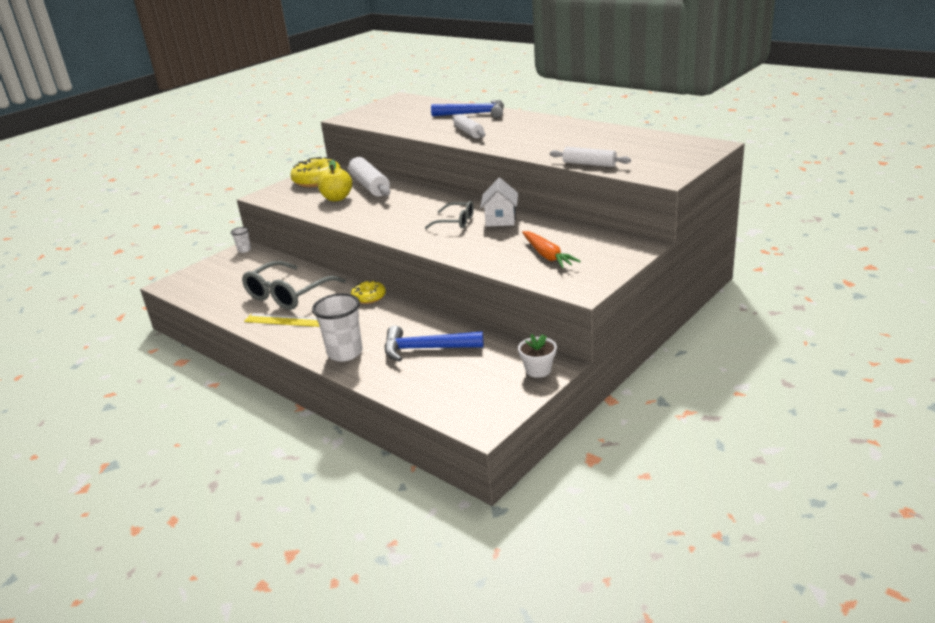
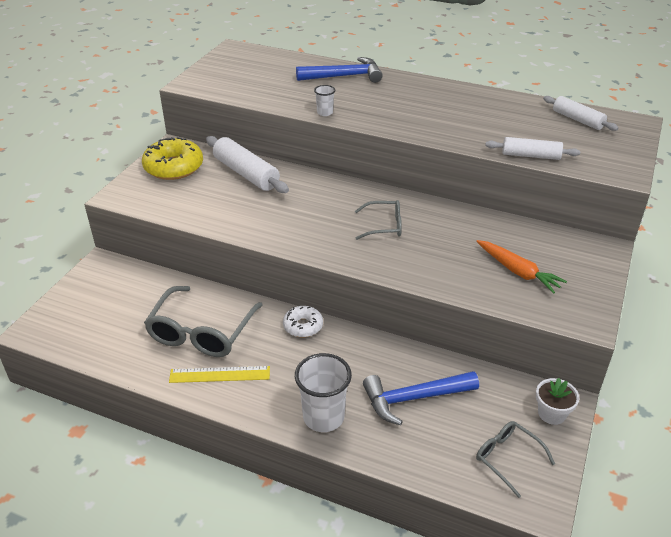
camera: 20 degrees left, 10 degrees up
white cup [231,227,251,253] -> white cup moved to [314,85,335,116]
yellow apple [317,160,352,201] -> none
yellow donut [351,281,386,304] -> white donut [283,306,323,337]
white rolling pin [453,114,485,138] -> white rolling pin moved to [543,96,618,131]
white house [480,178,518,227] -> none
none -> grey glasses [476,421,555,498]

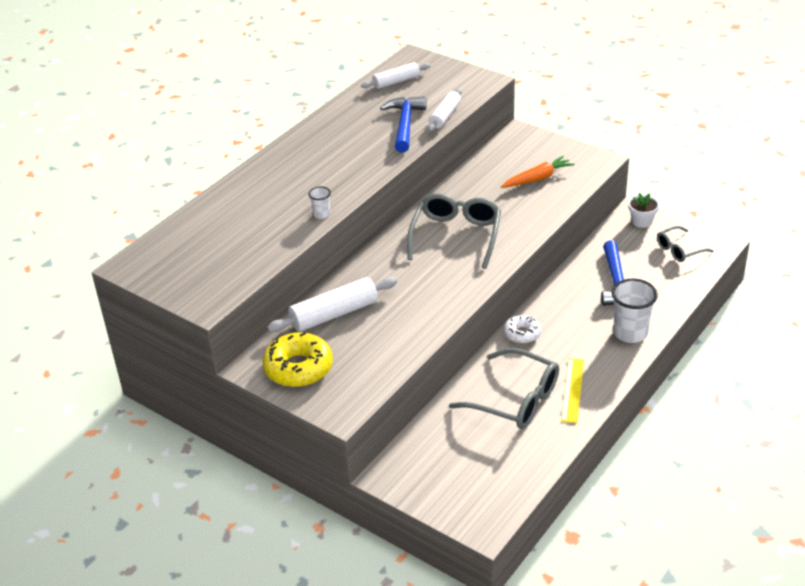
camera: 75 degrees left, 0 degrees up
blue hammer [296,57,383,83] -> blue hammer moved to [380,96,427,152]
grey glasses [355,200,402,240] -> grey glasses [407,194,501,269], size x1.79

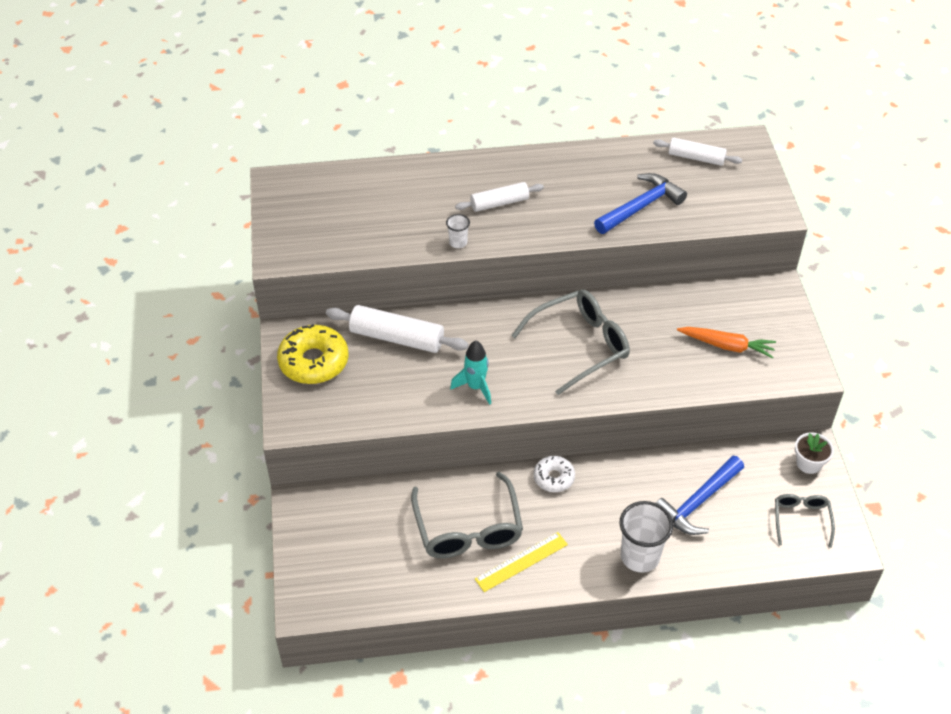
camera: 45 degrees right, 10 degrees up
white rolling pin [428,88,462,131] -> white rolling pin moved to [455,182,544,212]
grey glasses [657,226,714,262] -> grey glasses turned 75 degrees clockwise [775,494,835,548]
none -> turquoise rocket [450,341,491,405]

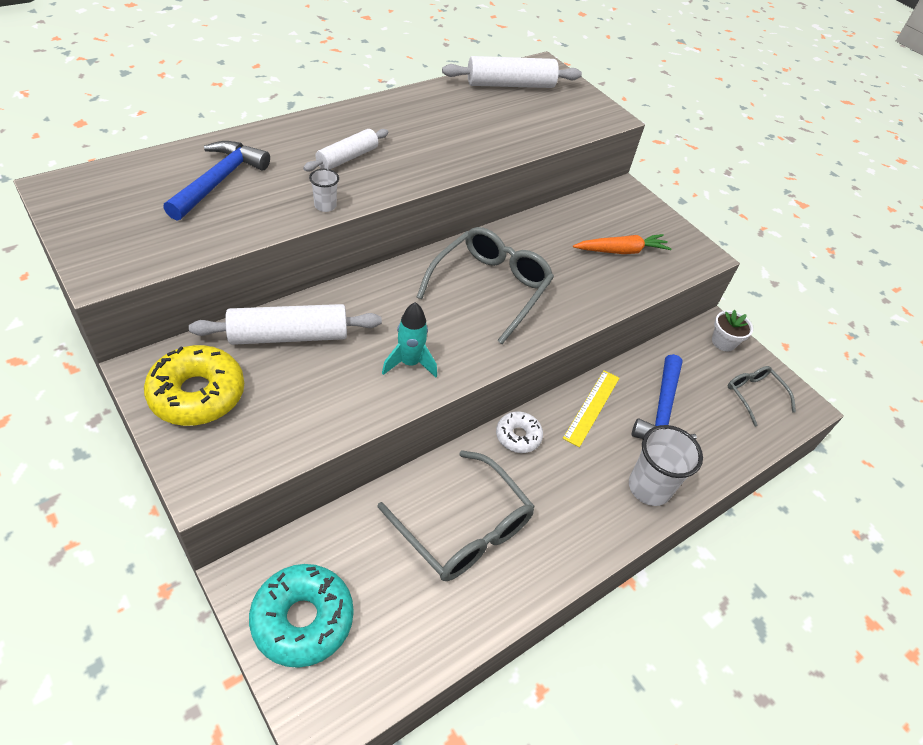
camera: 35 degrees left, 0 degrees up
yellow ruler [475,532,568,592] -> yellow ruler moved to [563,370,619,447]
blue hammer [594,173,687,234] -> blue hammer moved to [163,141,270,221]
white rolling pin [653,138,742,166] -> white rolling pin [442,56,582,88], size x1.56
none -> turquoise donut [249,564,354,668]

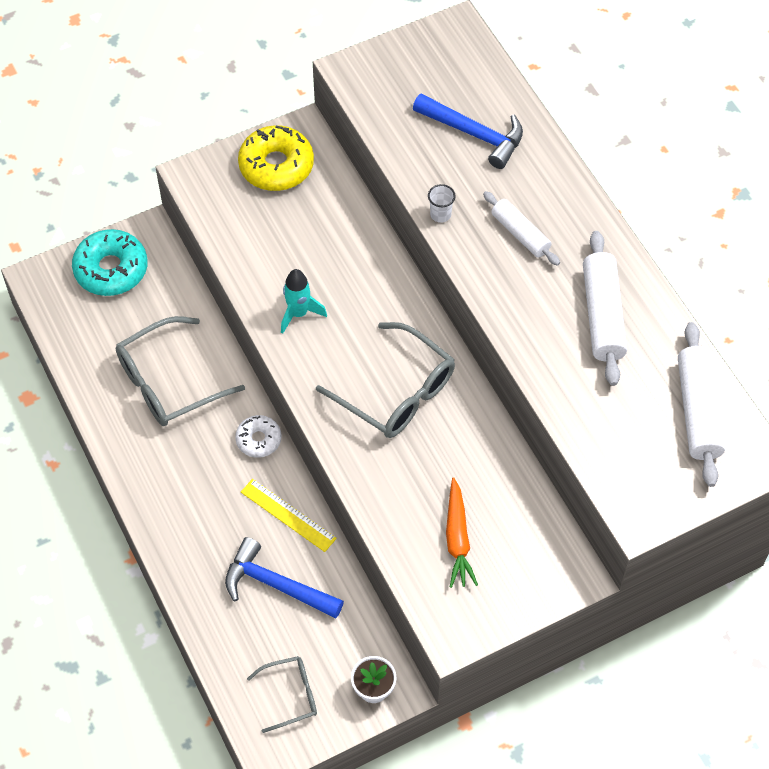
camera: 105 degrees right, 10 degrees up
white rolling pin [189,304,382,345] -> white rolling pin moved to [583,231,627,386]
white cup [629,425,703,506] -> none

